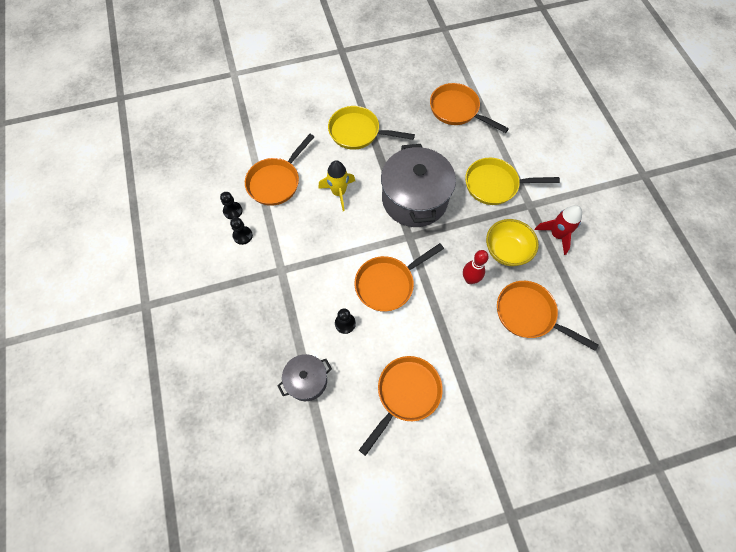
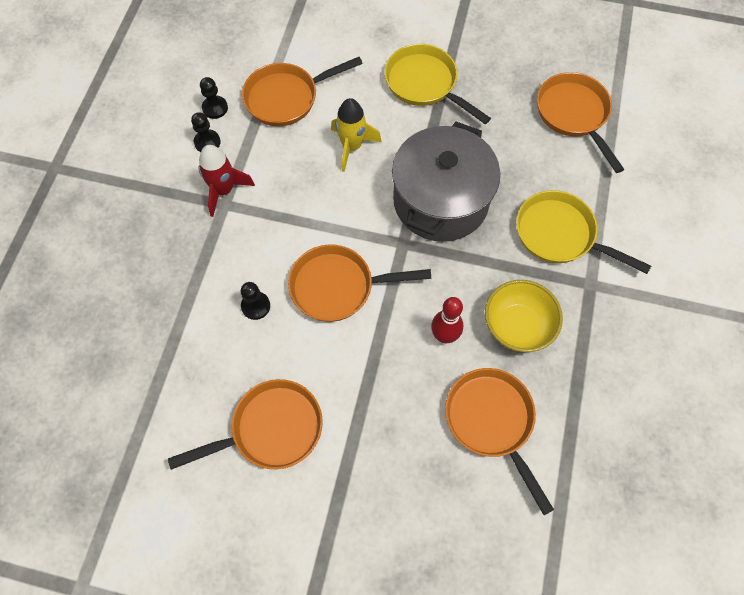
camera: 30 degrees right, 0 degrees up
grey pot [277,354,332,401] -> none
red rocket [535,205,582,255] -> red rocket moved to [199,145,255,217]

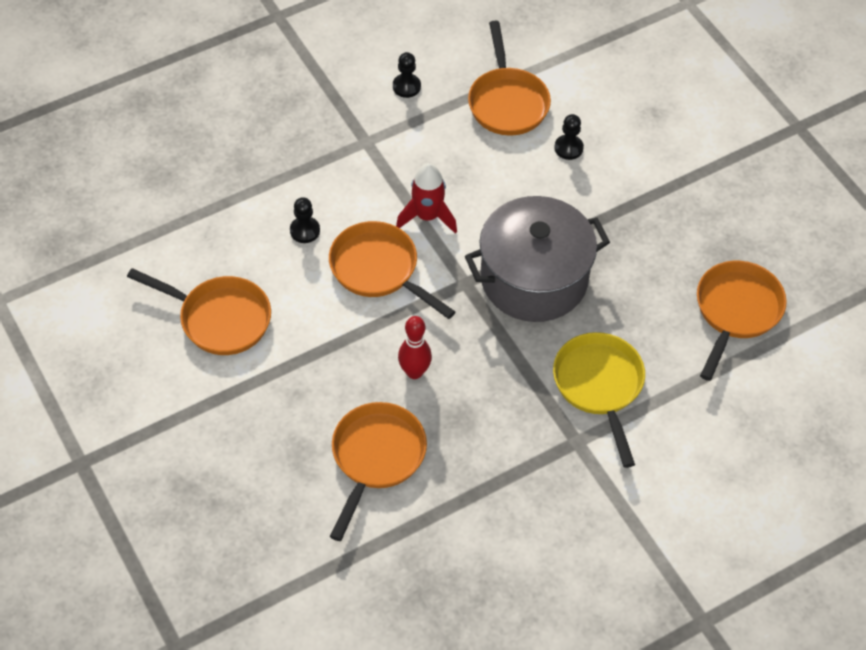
camera: 45 degrees right, 10 degrees down
red rocket [199,145,255,217] -> red rocket moved to [396,163,457,234]
black pawn [200,77,228,119] -> black pawn moved to [554,114,584,160]
orange pan [242,57,363,126] -> orange pan turned 120 degrees counterclockwise [468,21,551,136]
yellow rocket [331,98,382,172] -> none
yellow pan [385,44,491,124] -> none
yellow bowl [485,280,563,352] -> none

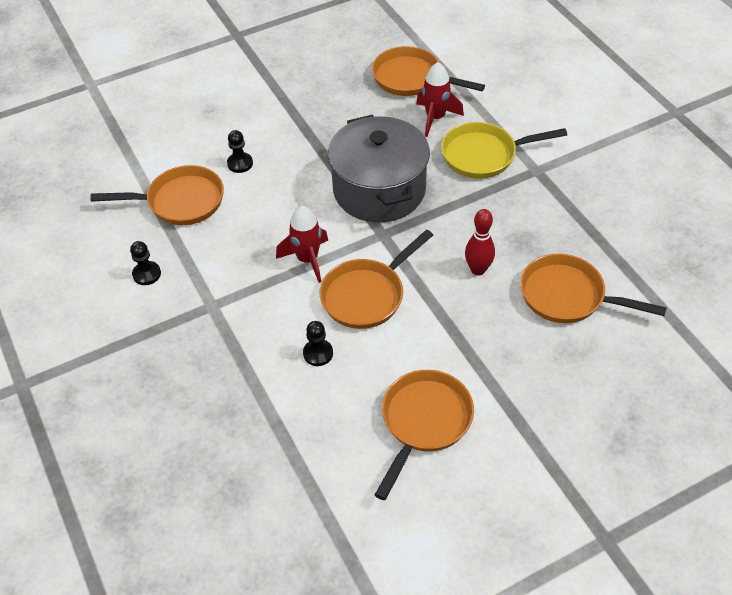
camera: 85 degrees left, 5 degrees down
none -> red rocket [416,62,464,137]

